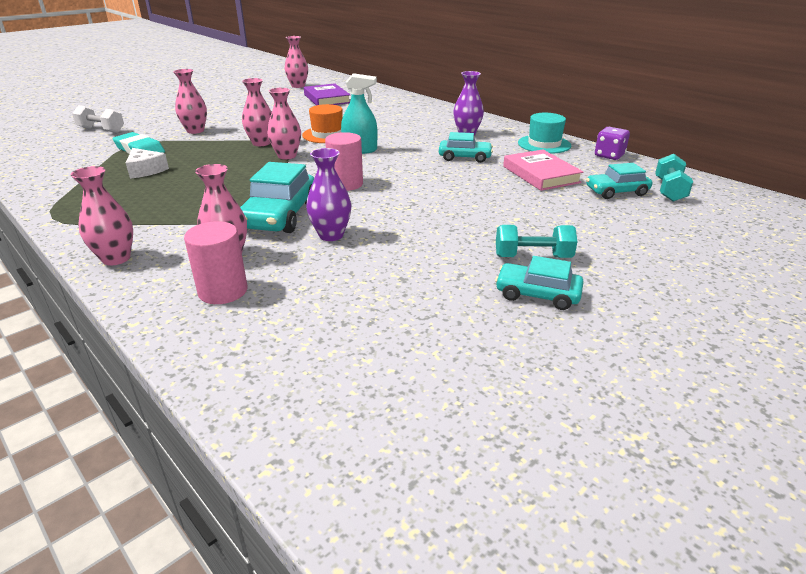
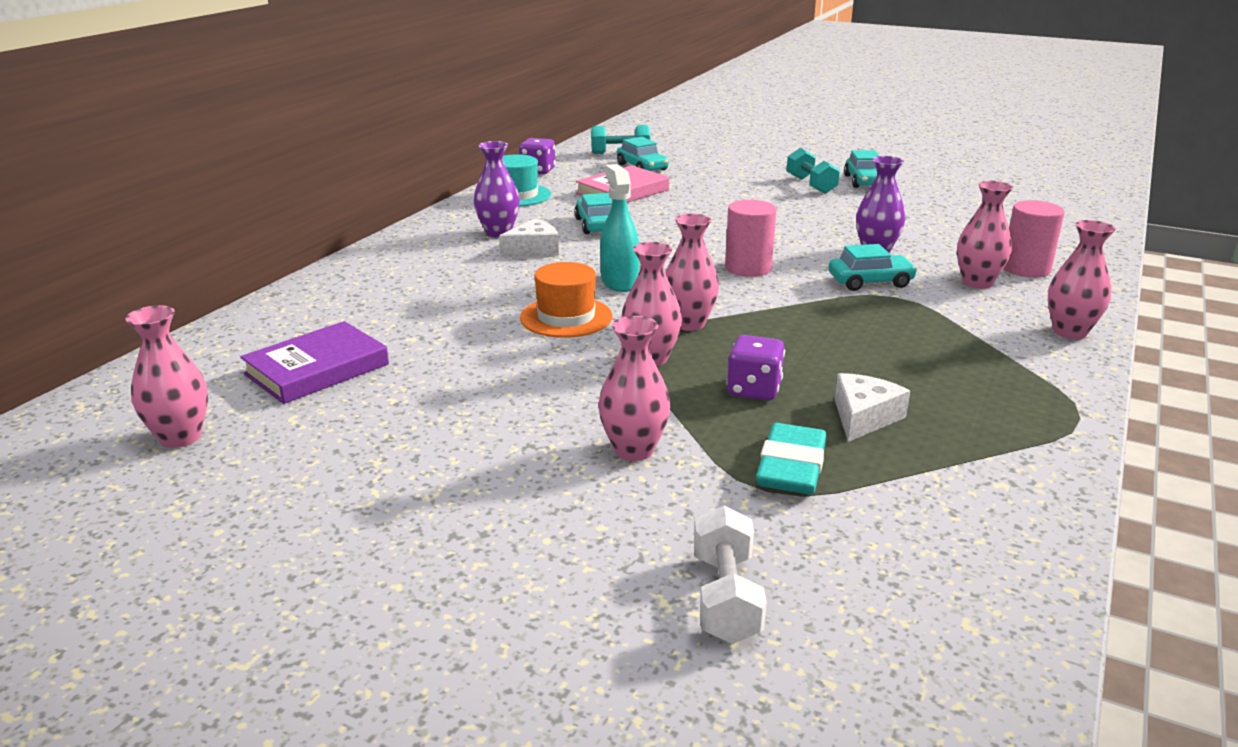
camera: 110 degrees left, 5 degrees down
turquoise car [240,162,314,233] -> turquoise car [828,244,917,291], size x0.63
none -> white cheese [499,219,559,257]
none -> purple dice [726,335,785,401]

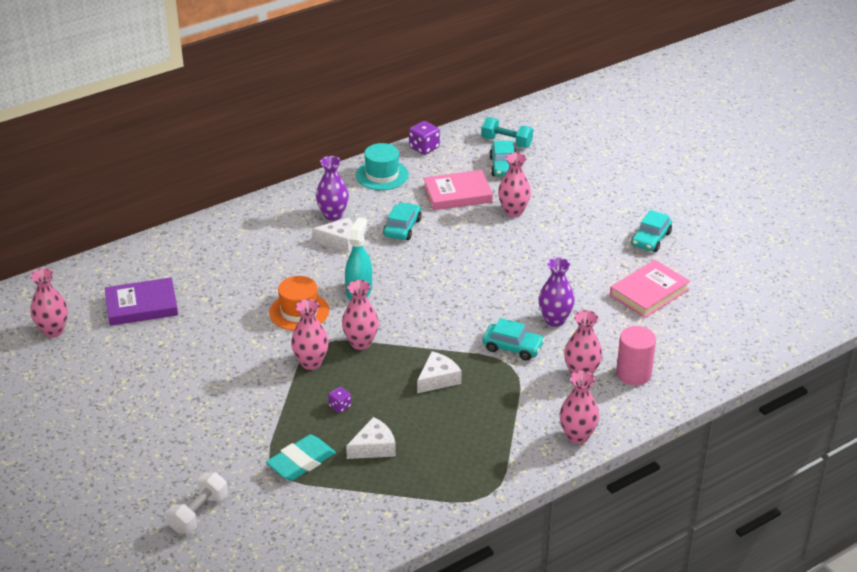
camera: 30 degrees right, 10 degrees up
pink vase [599,316,670,461] -> pink vase moved to [498,153,531,217]
pink cylinder [725,200,777,277] -> none
purple dice [726,335,785,401] -> purple dice [328,387,351,413], size x0.59
turquoise dumbbell [787,148,840,194] -> none
none -> white cheese [417,351,462,393]
none -> pink book [610,260,690,318]

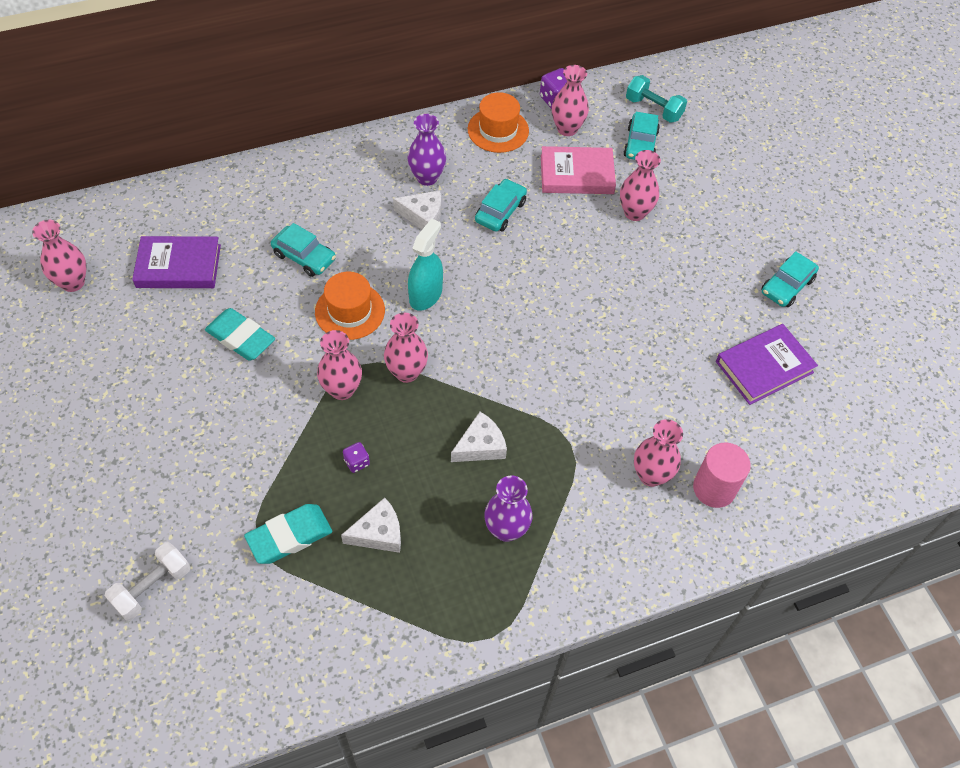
camera: 10 degrees right, 20 degrees up
turquoise hat [356,143,409,190] -> orange hat [468,92,529,153]
turquoise car [482,318,545,361] -> turquoise car moved to [271,223,336,277]
purple vase [538,258,575,327] -> purple vase moved to [484,476,533,542]
pink vase [560,371,599,444] -> pink vase moved to [552,65,589,136]
pink book [610,260,690,318] -> purple book [716,324,818,405]
none -> turquoise eraser [205,308,275,361]

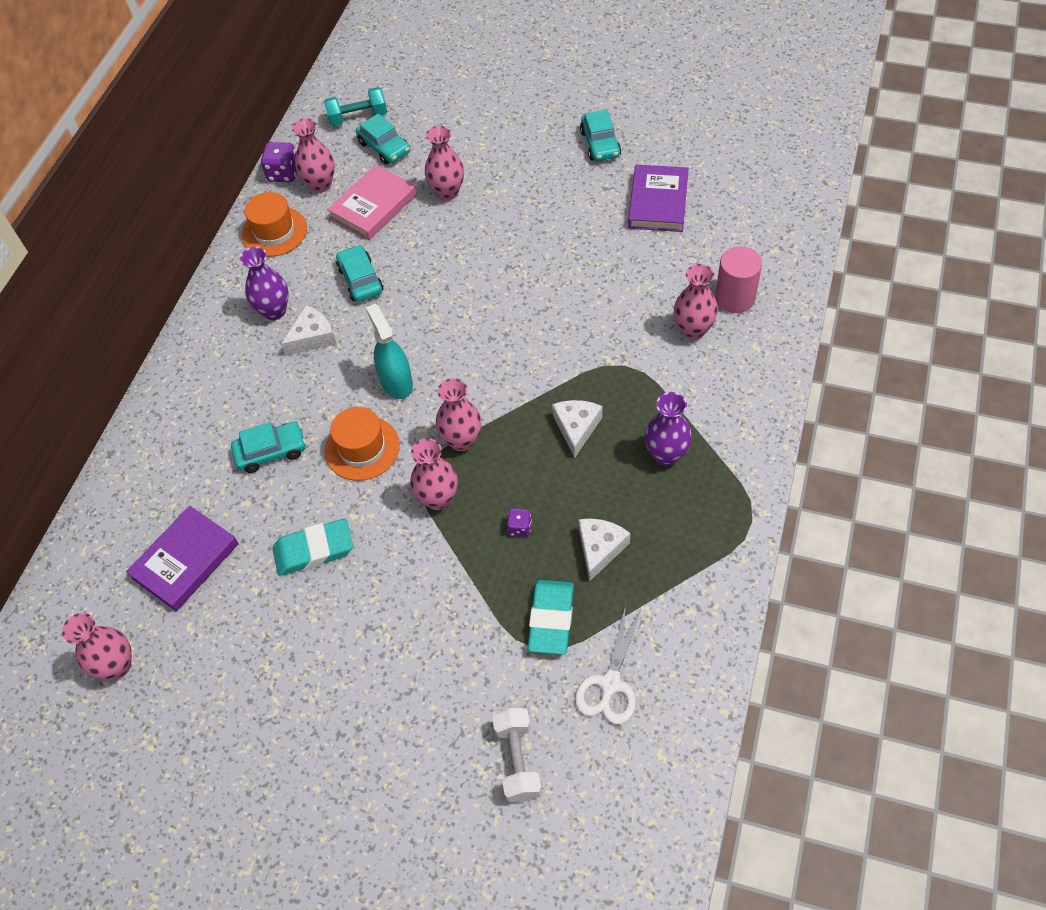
camera: 45 degrees left, 0 degrees up
none -> white scissors [575,605,641,724]

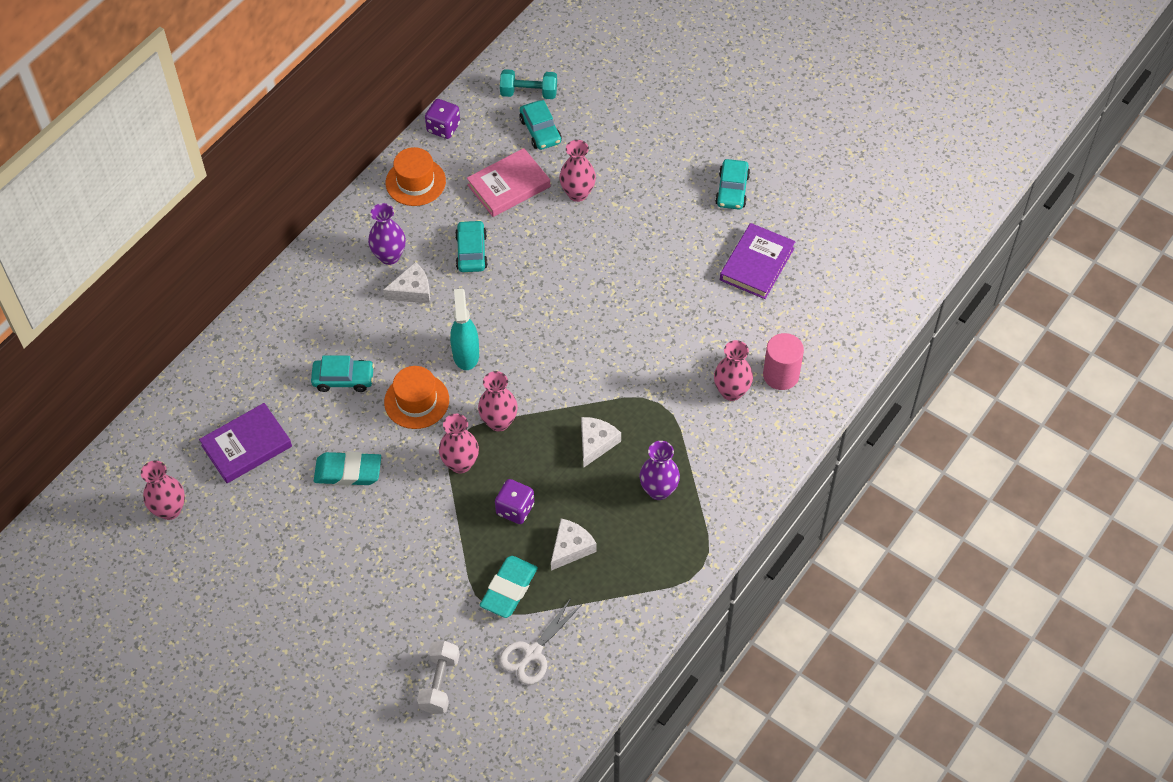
camera: 15 degrees right, 0 degrees up
pink vase [292,118,335,193] -> none
purple dice [507,508,532,537] -> purple dice [495,479,534,524], size x1.69

